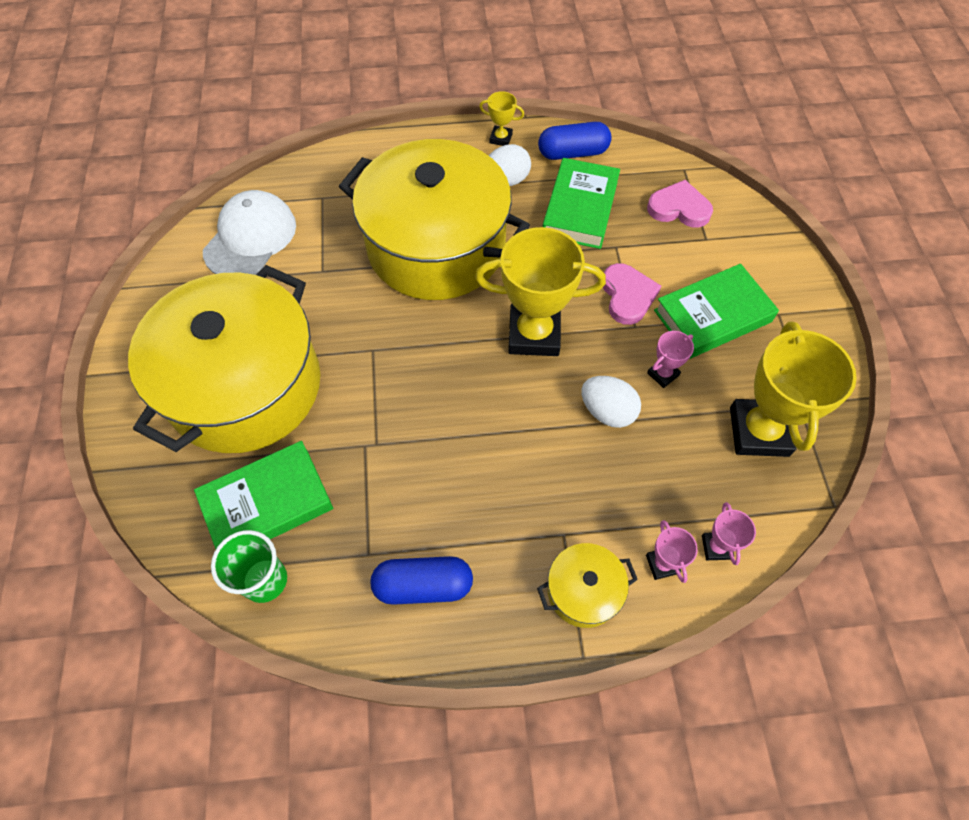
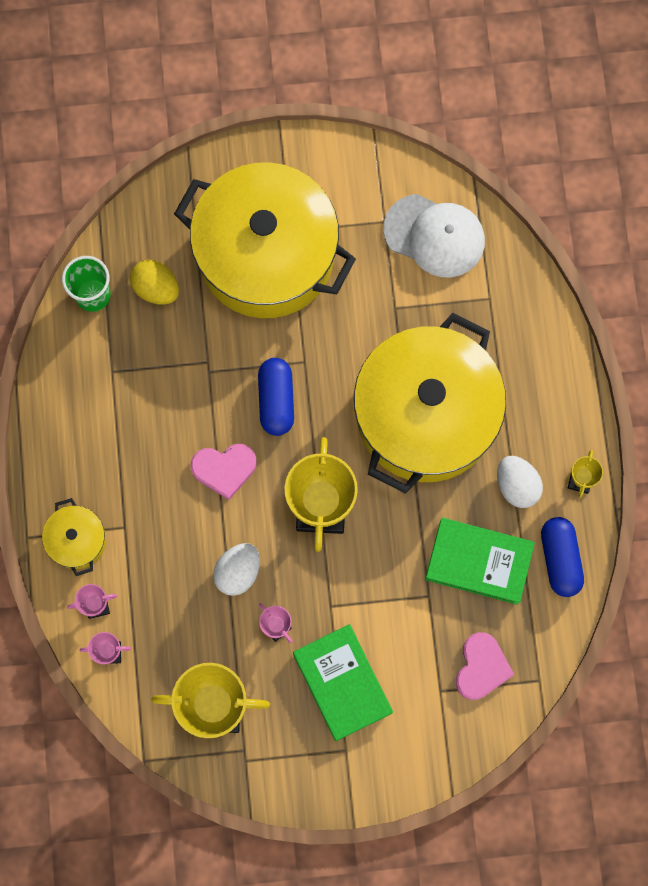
camera: 90 degrees right, 15 degrees up
green book [194,441,333,549] -> yellow egg [130,260,179,305]
blue capsule [371,556,473,605] -> blue capsule moved to [258,358,294,436]
pink heart [603,263,661,325] -> pink heart moved to [191,444,257,500]

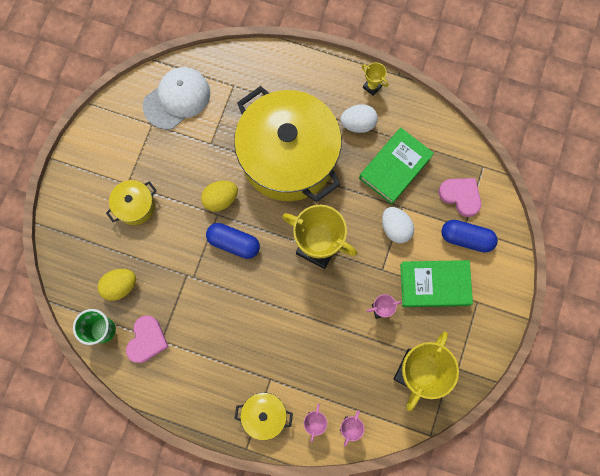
camera: 65 degrees left, 0 degrees up
yellow pot [174,162,356,318] -> yellow pot [106,180,157,225], size x0.41
pink heart [191,444,257,500] -> pink heart moved to [126,315,169,363]
white egg [213,543,260,596] -> white egg moved to [382,207,414,243]
blue capsule [541,517,584,597] -> blue capsule moved to [441,220,498,253]
none -> yellow egg [201,181,238,212]

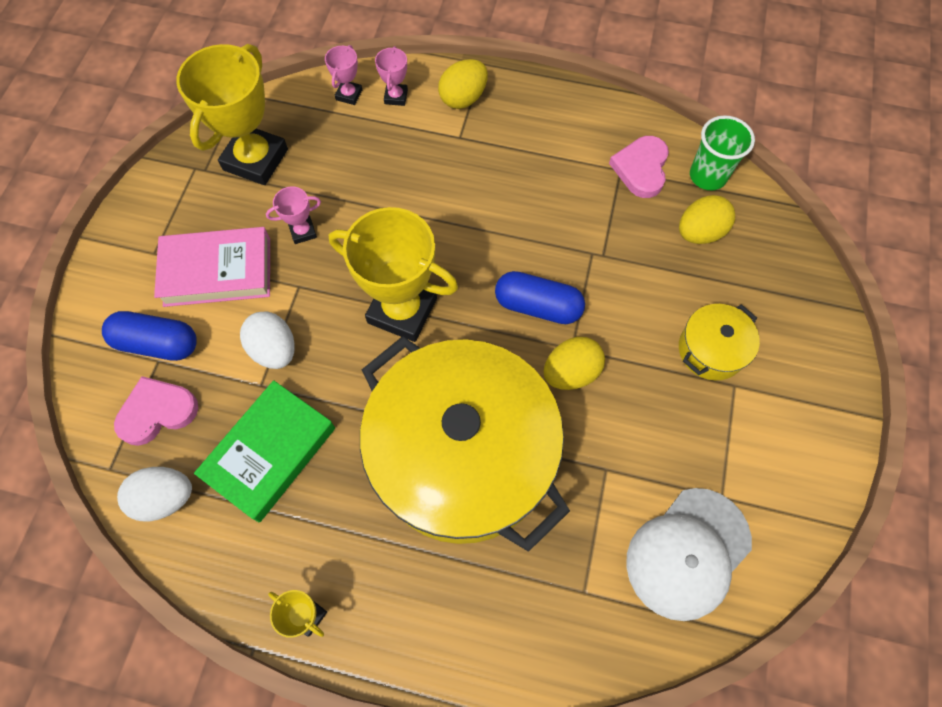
camera: 175 degrees right, 10 degrees down
yellow pot [234,392,293,440] -> yellow egg [438,59,488,109]
white egg [340,104,378,133] -> white egg moved to [117,467,192,522]
green book [400,260,473,307] -> pink book [154,227,270,307]
pink heart [438,178,481,217] -> pink heart turned 120 degrees clockwise [114,376,198,446]

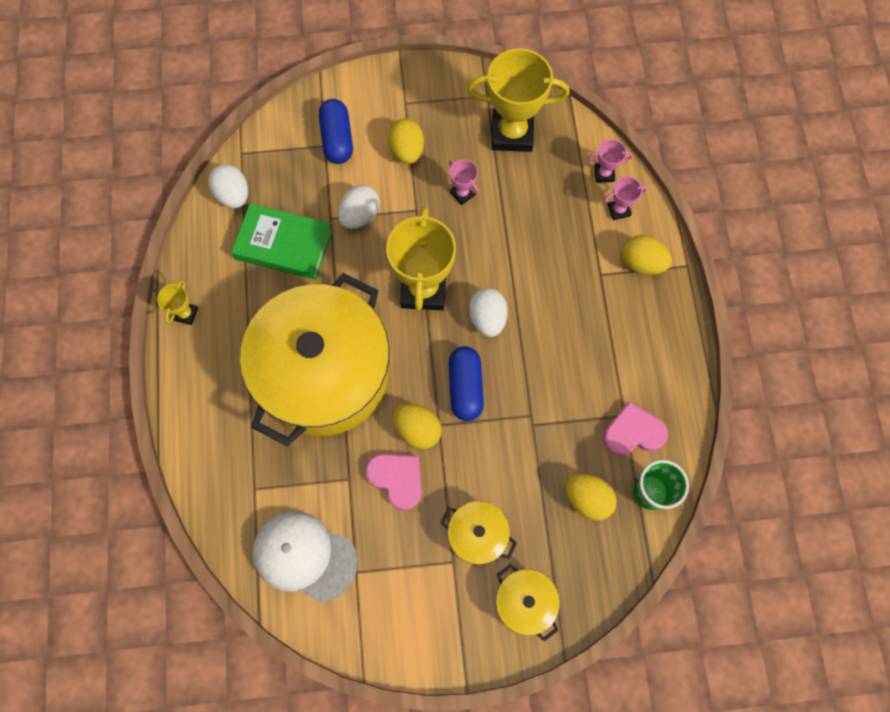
camera: 70 degrees right, 5 degrees up
pink heart [114,376,198,446] -> pink heart moved to [365,454,422,511]
pink book [154,227,270,307] -> yellow egg [388,119,424,164]
none -> white egg [469,288,508,337]
none -> yellow pot [496,564,560,642]

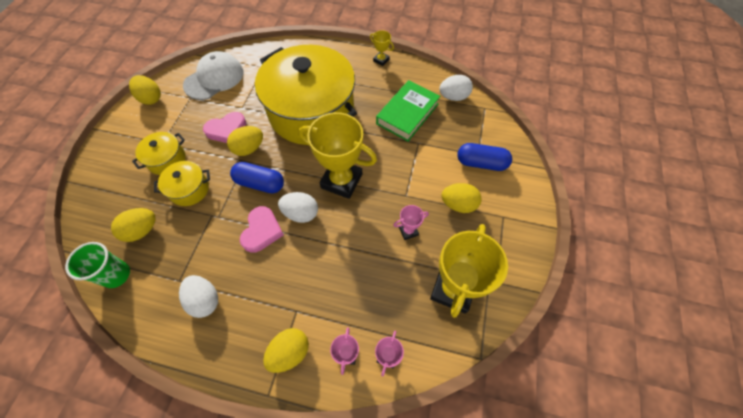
camera: 110 degrees right, 10 degrees down
white egg [338,185,380,229] -> white egg moved to [179,275,218,318]
yellow pot [496,564,560,642] -> yellow pot moved to [154,161,210,206]
pink heart [603,401,668,456] -> pink heart moved to [240,206,284,253]
none -> yellow egg [129,75,161,105]

